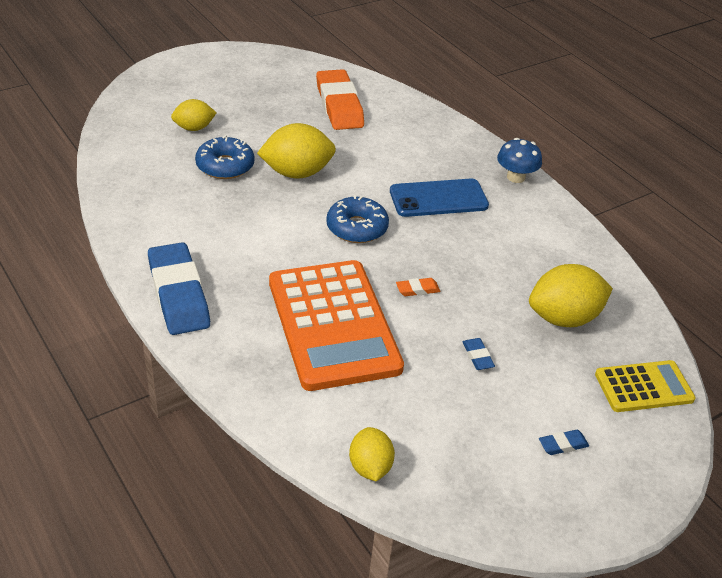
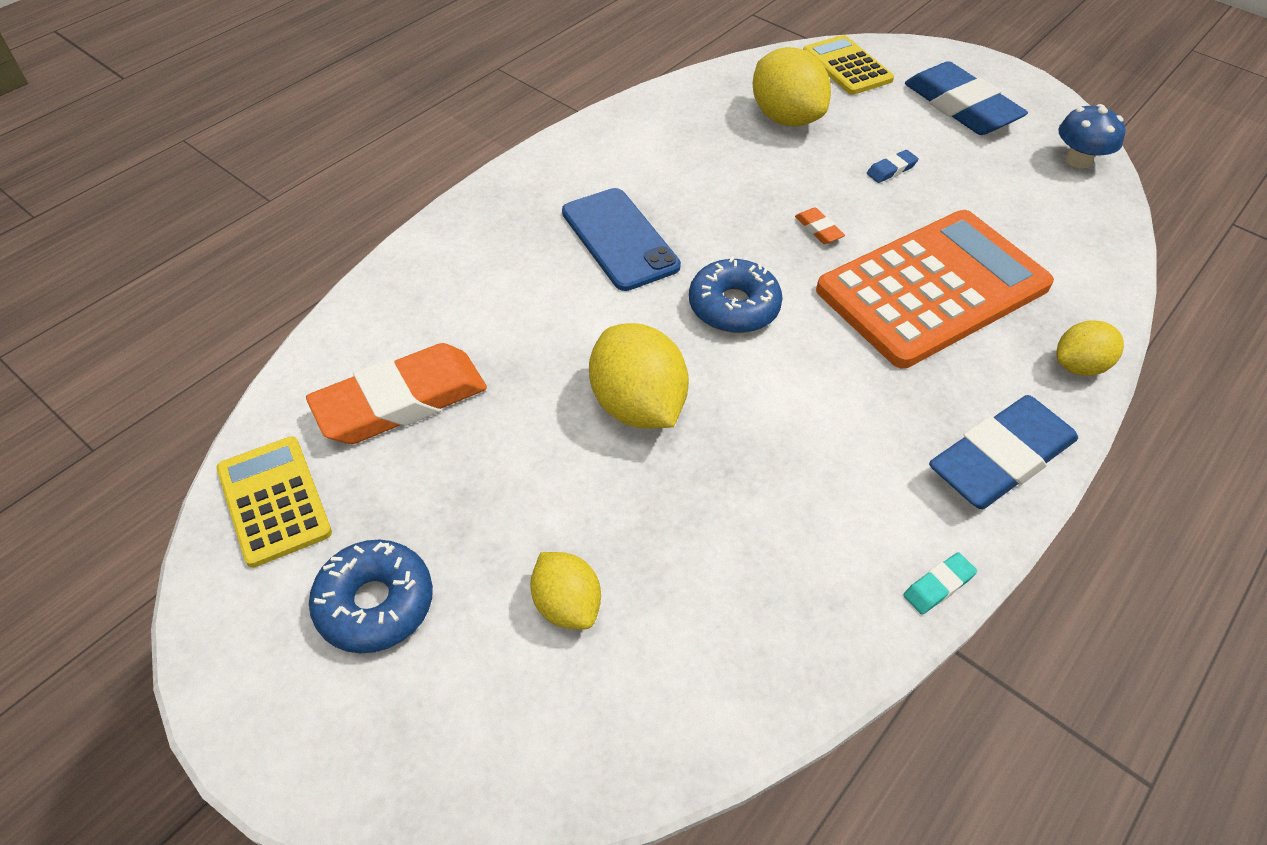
camera: 105 degrees left, 10 degrees up
blue donut [195,135,254,179] -> blue donut moved to [309,539,433,653]
yellow lemon [349,427,395,481] -> yellow lemon moved to [1057,320,1124,376]
blue mushroom [497,138,542,183] -> blue mushroom moved to [1058,104,1126,169]
blue eraser [539,430,589,455] -> blue eraser [905,61,1028,135], size x2.49
none -> yellow calculator [217,436,332,568]
none -> turquoise eraser [904,552,977,615]

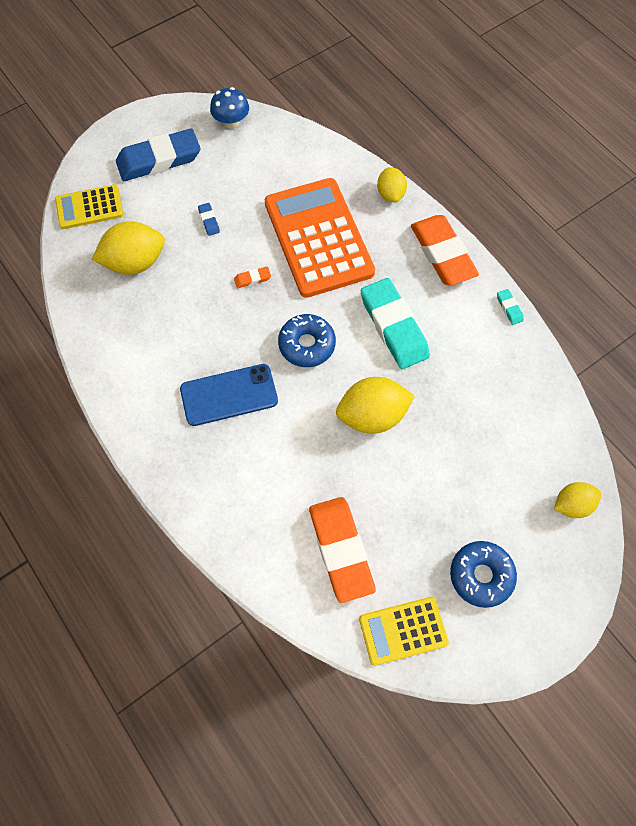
camera: 75 degrees left, 15 degrees up
yellow lemon [530,552,601,630] -> yellow lemon moved to [554,482,601,518]
blue eraser [929,395,1078,509] -> orange eraser [411,215,479,286]
none -> turquoise eraser [361,278,430,369]

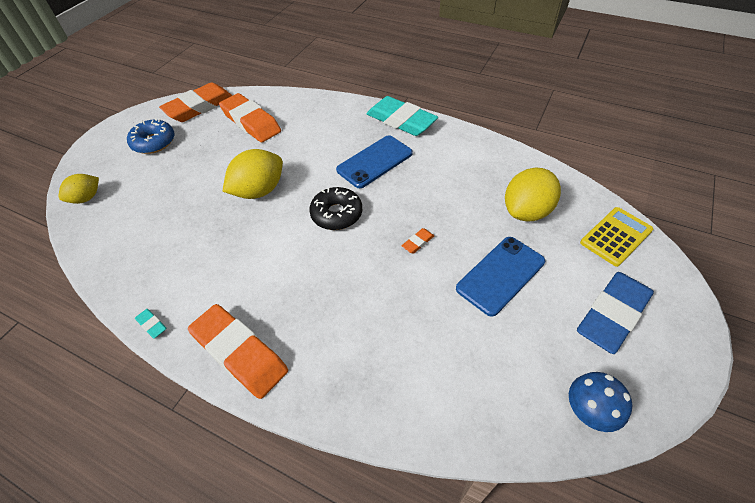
camera: 155 degrees right, 15 degrees down
blue eraser [198,203,220,236] -> blue phone [456,237,545,316]
orange calculator [265,178,375,298] -> none
blue donut [278,314,336,367] -> black donut [309,187,362,230]
yellow calculator [359,597,449,666] -> orange eraser [159,82,233,122]
turquoise eraser [361,278,430,369] -> turquoise eraser moved to [367,96,438,136]
yellow lemon [377,167,407,202] -> none

